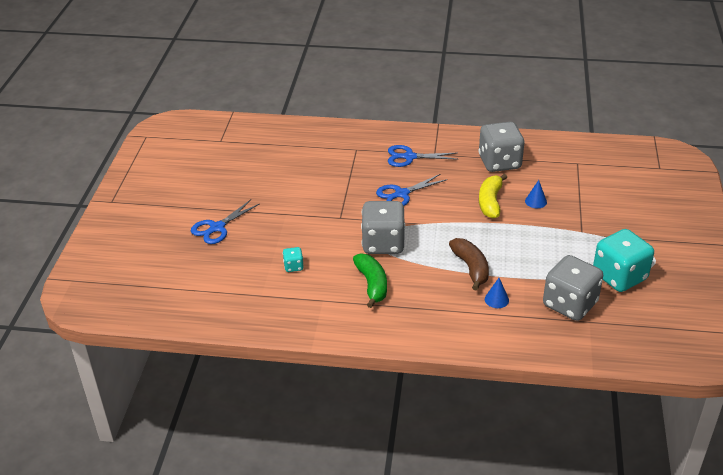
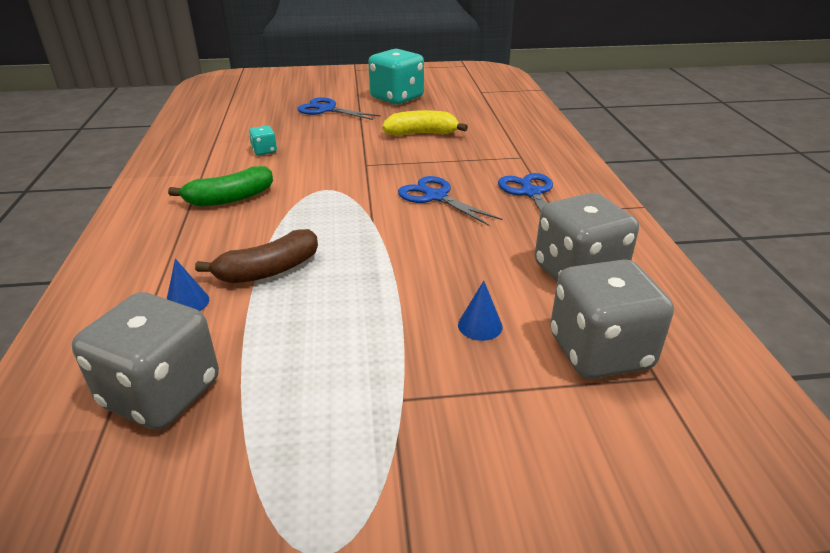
camera: 75 degrees right, 5 degrees down
grey dice [361,201,405,254] -> grey dice moved to [550,259,674,379]
yellow banana [479,174,507,218] -> yellow banana moved to [382,110,468,136]
turquoise dice [593,229,654,292] -> turquoise dice moved to [368,49,424,105]

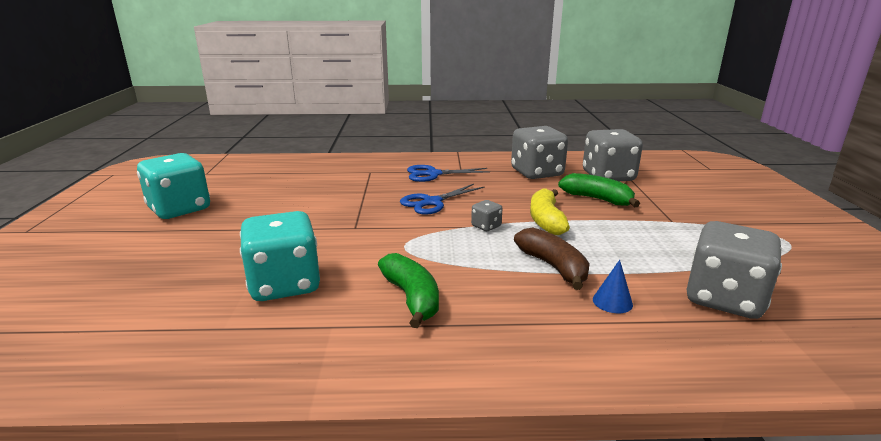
camera: 85 degrees left, 10 degrees down
turquoise dice [249,126,277,155] -> turquoise dice [240,211,320,301], size x2.28
blue scissors [297,97,381,120] -> none
yellow banana [382,110,468,136] -> yellow banana moved to [530,188,570,235]
blue cone [458,281,502,341] -> green banana [558,173,640,207]
none -> grey dice [471,200,503,231]

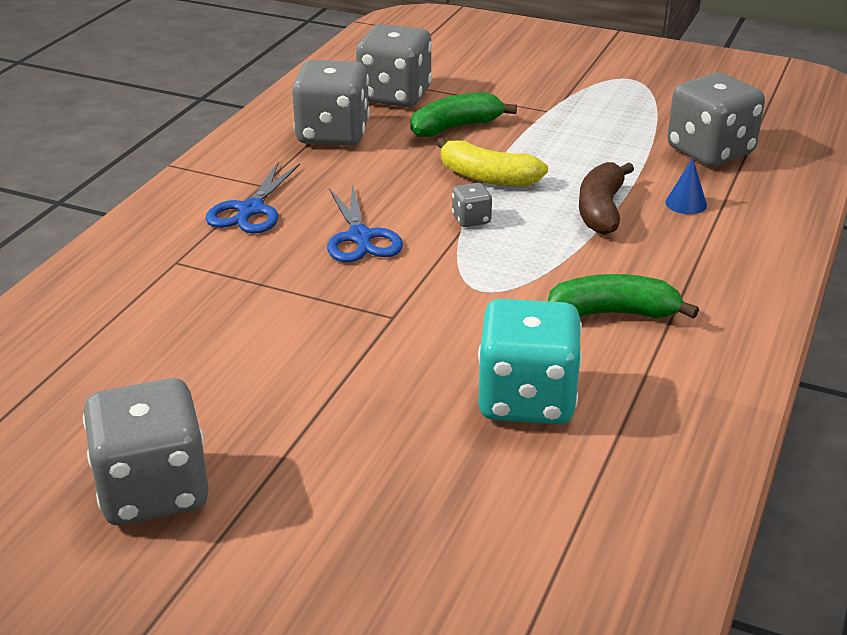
camera: 65 degrees left, 10 degrees up
turquoise dice [137,153,210,219] -> grey dice [83,378,209,525]
brown banana [514,228,590,290] -> brown banana turned 75 degrees counterclockwise [579,162,634,235]

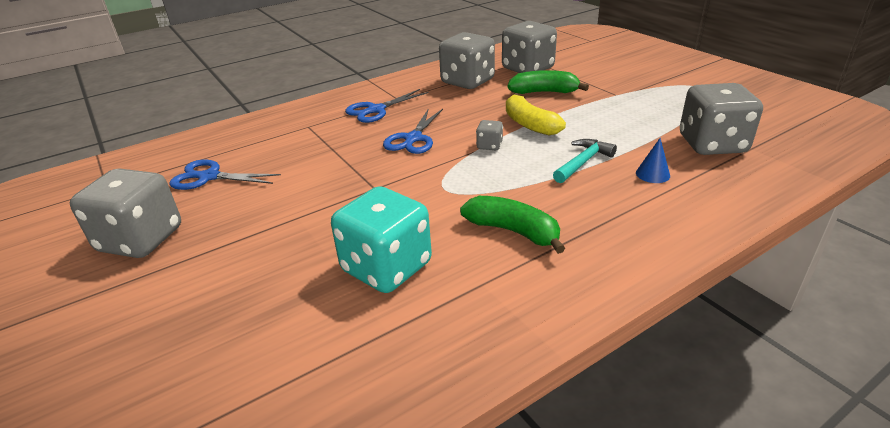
camera: 35 degrees right, 0 degrees up
brown banana [579,162,634,235] -> turquoise hammer [553,139,617,183]
none -> blue scissors [169,160,281,190]

